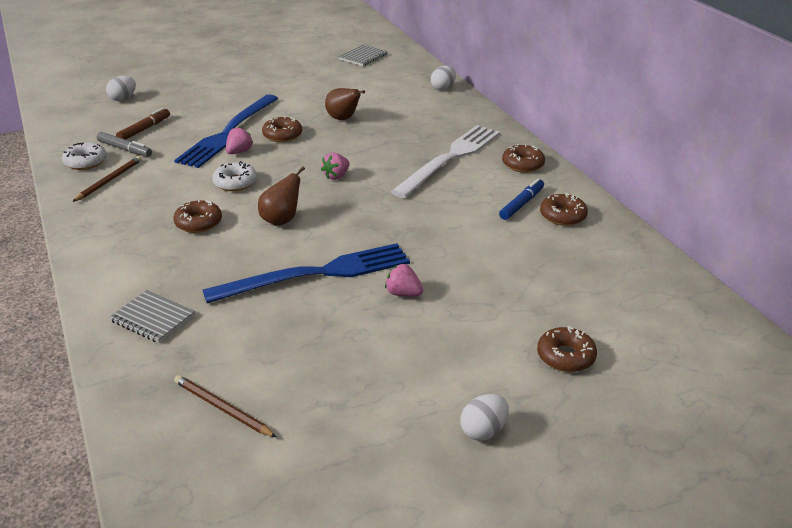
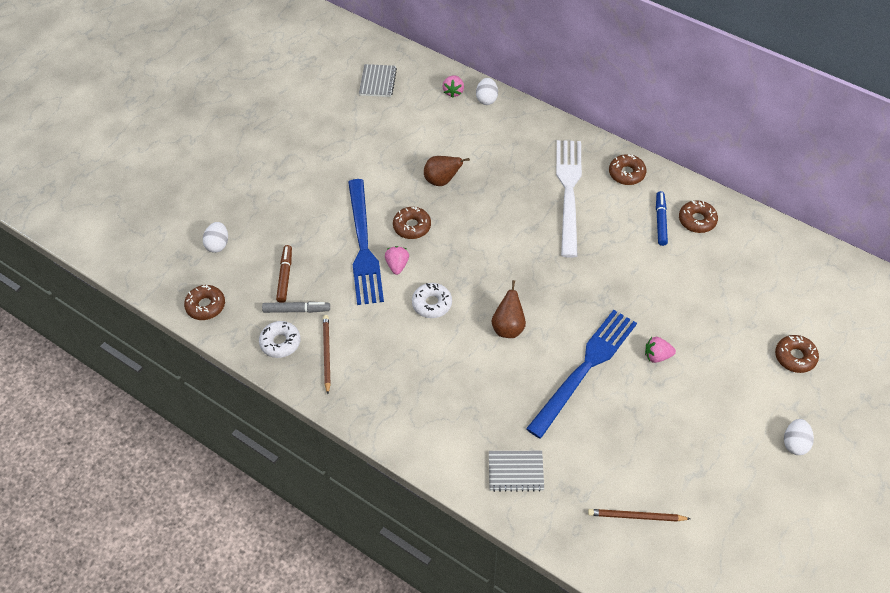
camera: 30 degrees left, 20 degrees up
brown donut [173,200,222,233] -> brown donut moved to [184,285,225,320]
pink strawberry [321,153,350,180] -> pink strawberry moved to [442,75,464,98]

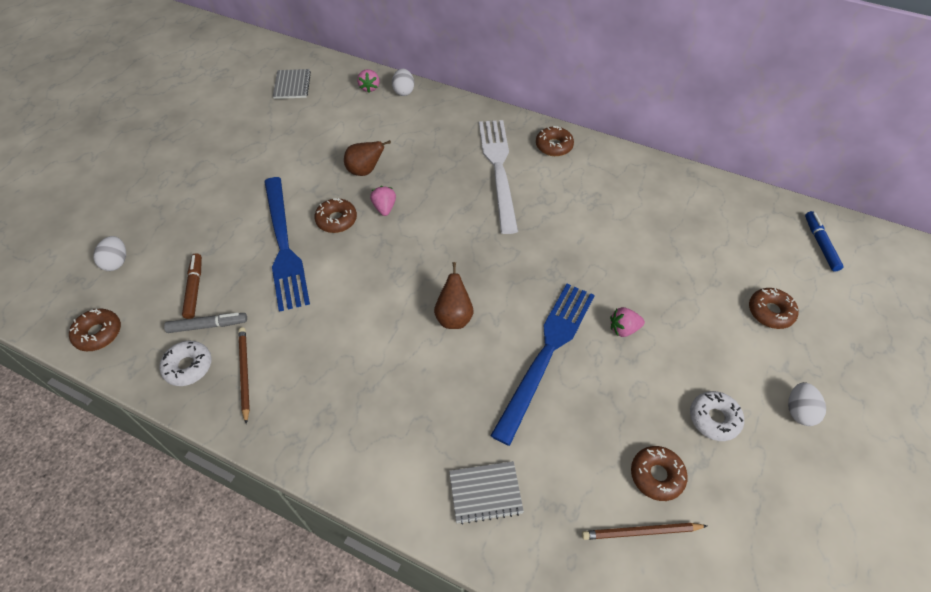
camera: 10 degrees left, 0 degrees up
pink strawberry [385,246,409,275] -> pink strawberry moved to [370,186,396,216]
white donut [412,283,452,318] -> white donut moved to [690,391,744,441]
blue marker [656,191,668,246] -> blue marker moved to [805,211,844,272]
brown donut [679,200,718,233] -> brown donut moved to [631,446,688,501]

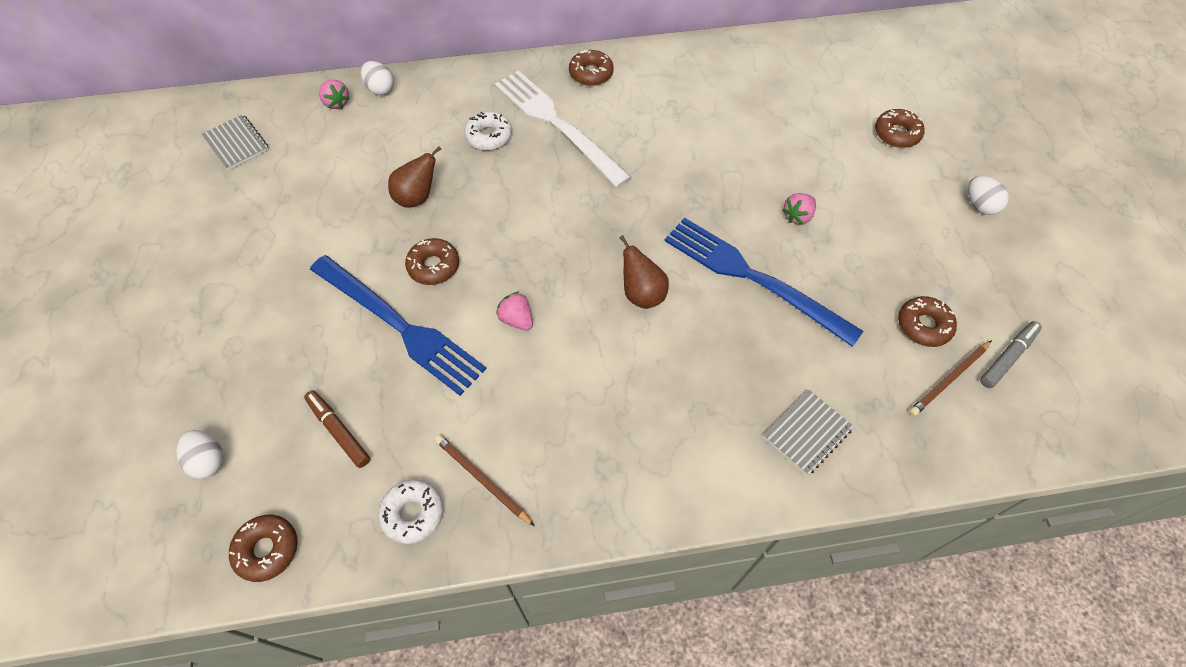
camera: 35 degrees left, 5 degrees up
grey marker [164,313,247,333] -> grey marker moved to [980,321,1042,388]
pink strawberry [370,186,396,216] -> pink strawberry moved to [496,292,533,330]
blue fork [490,284,595,446] -> blue fork turned 45 degrees counterclockwise [664,217,864,347]
white donut [690,391,744,441] -> white donut moved to [464,111,512,150]
blue marker [805,211,844,272] -> none

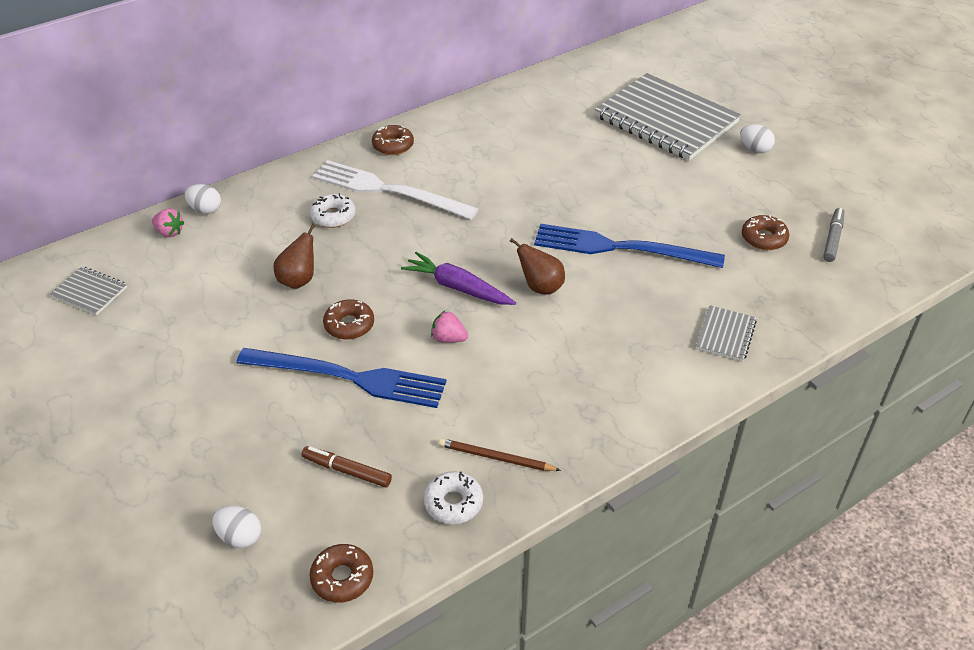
camera: 25 degrees left, 15 degrees down
pink strawberry [782,193,816,225] -> none
brown donut [875,109,925,148] -> grey notebook [595,73,741,160]
brown pencil [909,340,992,416] -> none
none -> purple carrot [401,252,516,305]

